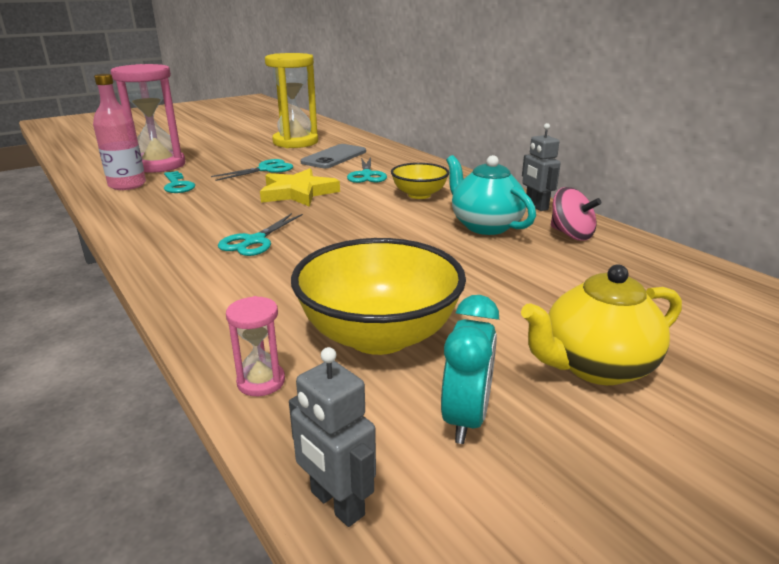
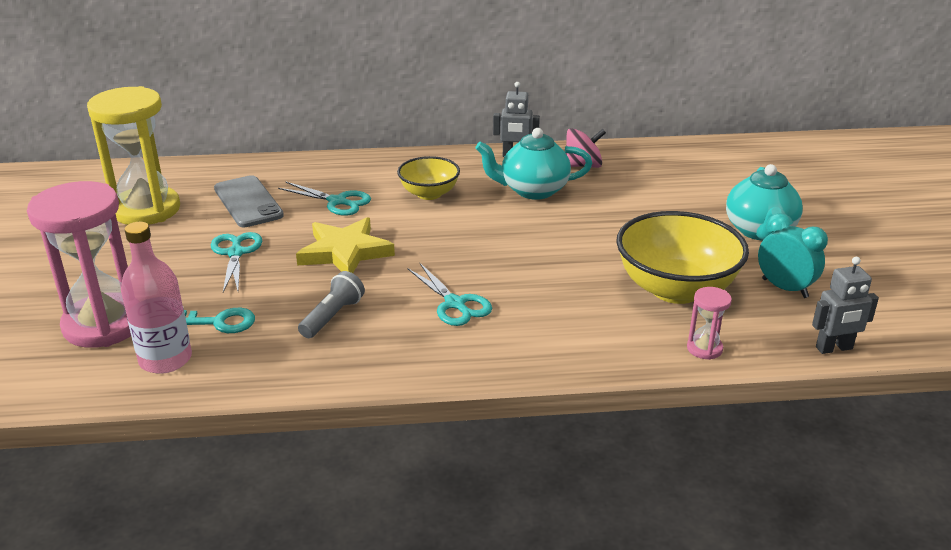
camera: 60 degrees left, 5 degrees up
yellow teapot [521,264,682,385] -> turquoise teapot [726,164,803,241]
none -> grey flashlight [298,271,365,338]

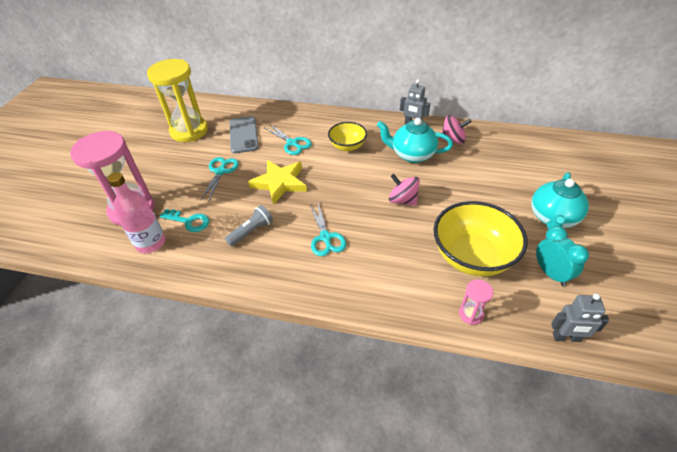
camera: 20 degrees right, 15 degrees up
none -> pink spinning top [389,174,420,206]

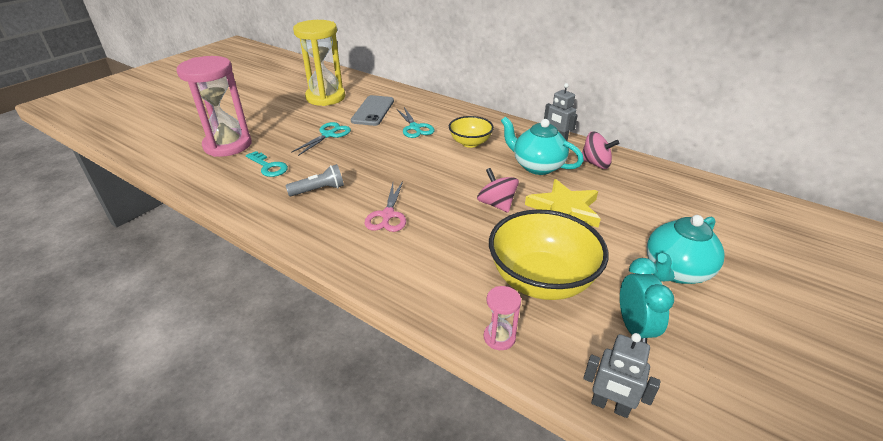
camera: 20 degrees right, 10 degrees down
pink bottle [107,172,165,253] -> none
yellow star [248,160,307,205] -> yellow star moved to [525,179,601,228]
turquoise scissors [310,203,347,256] -> pink scissors [364,181,406,232]

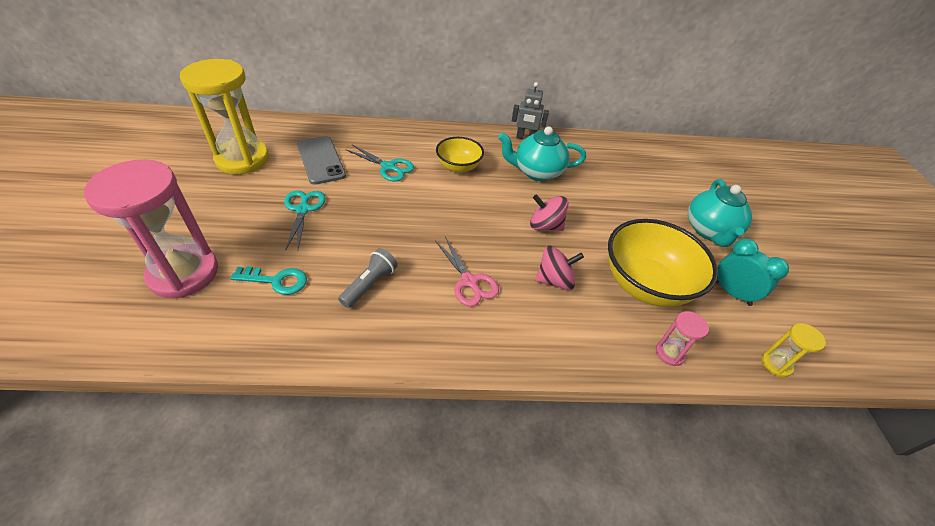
camera: 40 degrees left, 10 degrees up
yellow star [525,179,601,228] -> none
pink spinning top [582,131,619,169] -> pink spinning top moved to [536,246,584,291]
grey robot [583,333,660,418] -> yellow hourglass [761,323,826,377]

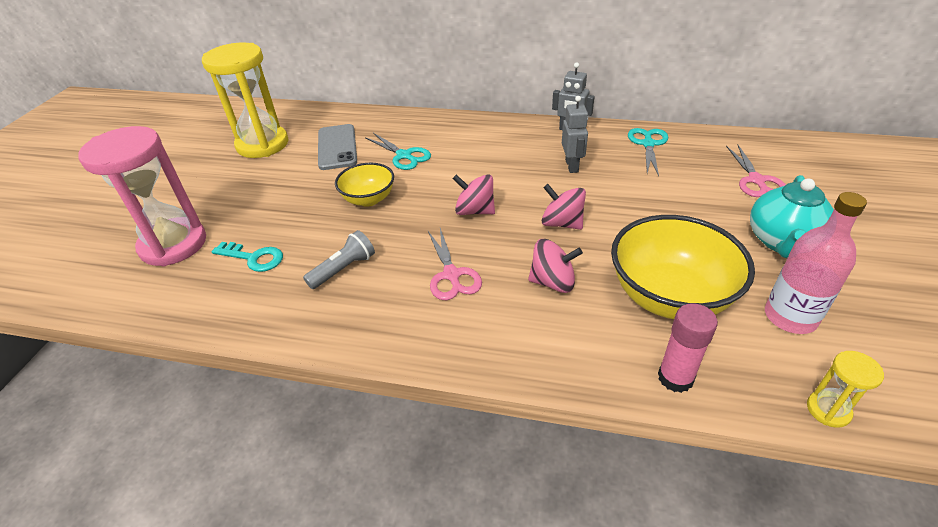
camera: 20 degrees right, 5 degrees down
turquoise scissors [284,190,325,251] -> turquoise scissors moved to [628,128,668,176]
yellow bowl [436,137,484,173] -> yellow bowl moved to [335,163,394,207]
turquoise teapot [498,126,586,181] -> grey robot [562,96,588,173]
pink hourglass [656,311,709,366] -> pink glue stick [658,303,718,393]
turquoise clock [716,238,789,306] -> pink bottle [765,192,867,334]
none -> pink spinning top [453,174,495,215]
none -> pink scissors [726,145,786,197]

